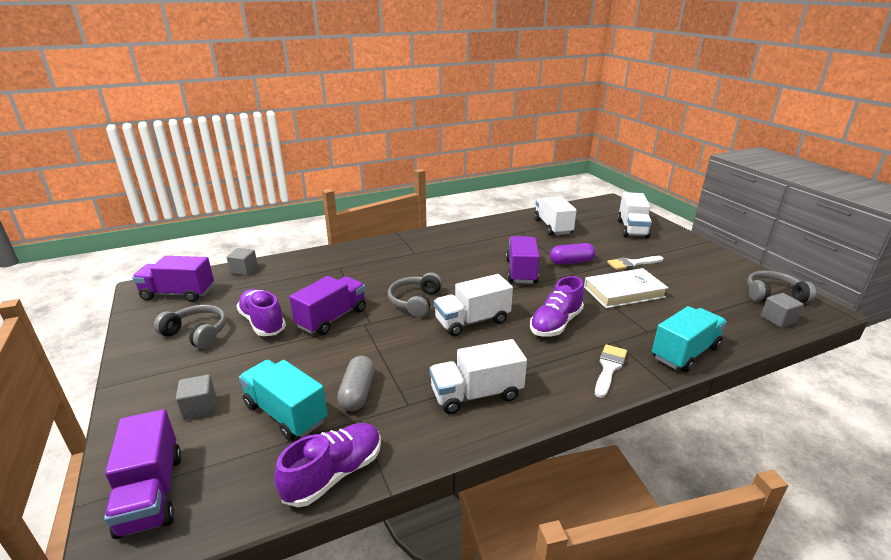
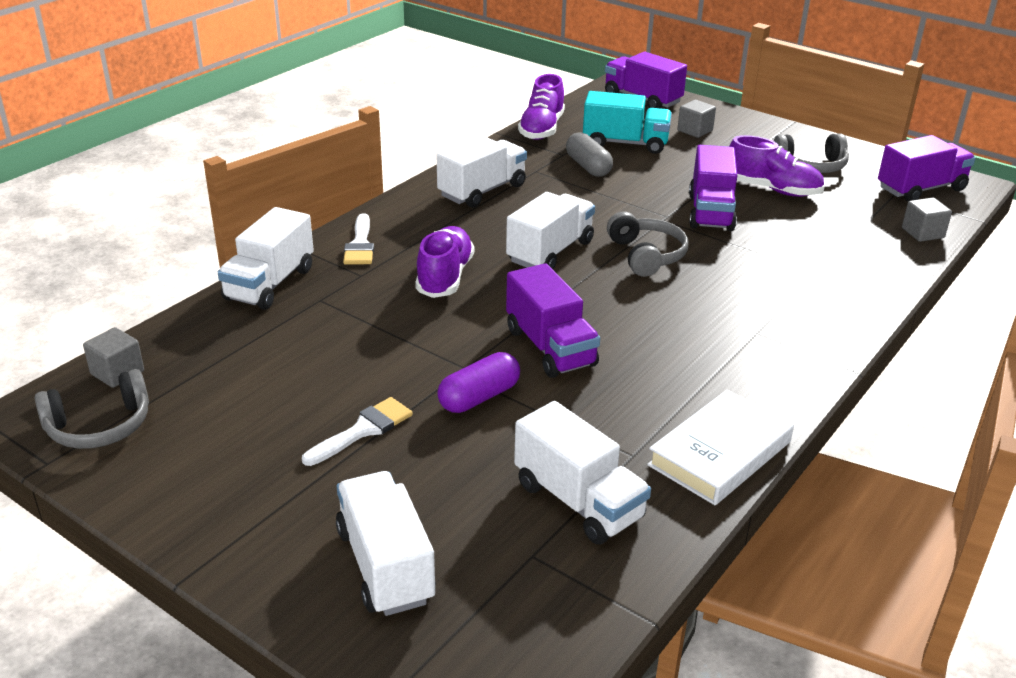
camera: 150 degrees right, 5 degrees up
white book [584,268,668,308] -> white book moved to [647,390,794,505]
turquoise truck [652,306,727,372] -> white truck [218,207,314,310]

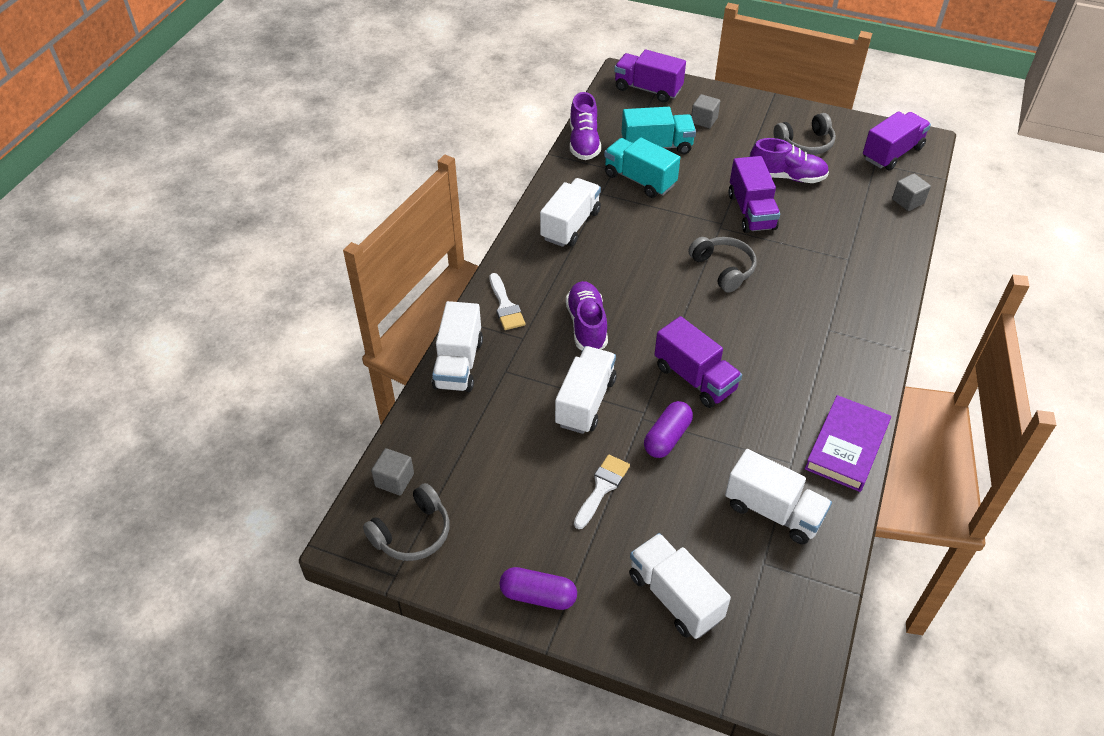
camera: 15 degrees left, 15 degrees up
white truck [506,192,595,269] -> white truck moved to [555,346,617,434]
grey capsule [566,132,613,177] -> turquoise truck [604,137,680,198]
white book [647,390,794,505] -> purple book [805,395,891,492]
none -> purple capsule [499,567,577,610]

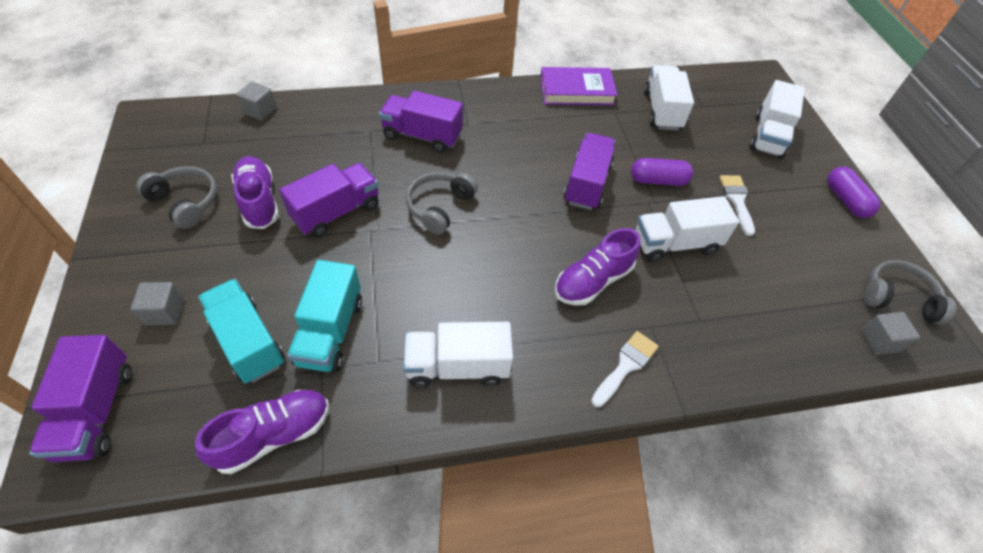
camera: 125 degrees left, 5 degrees up
white truck [432,301,483,392] -> none
white brush [574,455,630,529] -> white brush turned 90 degrees clockwise [719,175,755,236]
purple truck [863,111,931,171] -> purple truck moved to [379,90,463,153]

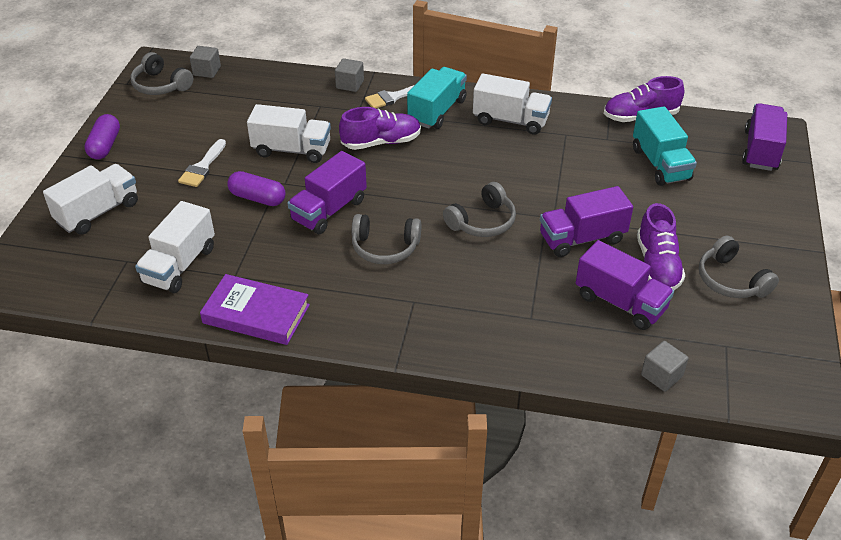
camera: 155 degrees left, 10 degrees down
grey cube [131,282,184,325] -> grey cube moved to [335,58,364,92]
turquoise truck [287,260,362,372] -> turquoise truck moved to [407,67,467,129]
purple truck [379,90,463,153] -> purple truck moved to [576,240,674,330]
none -> grey headphones [352,214,421,264]

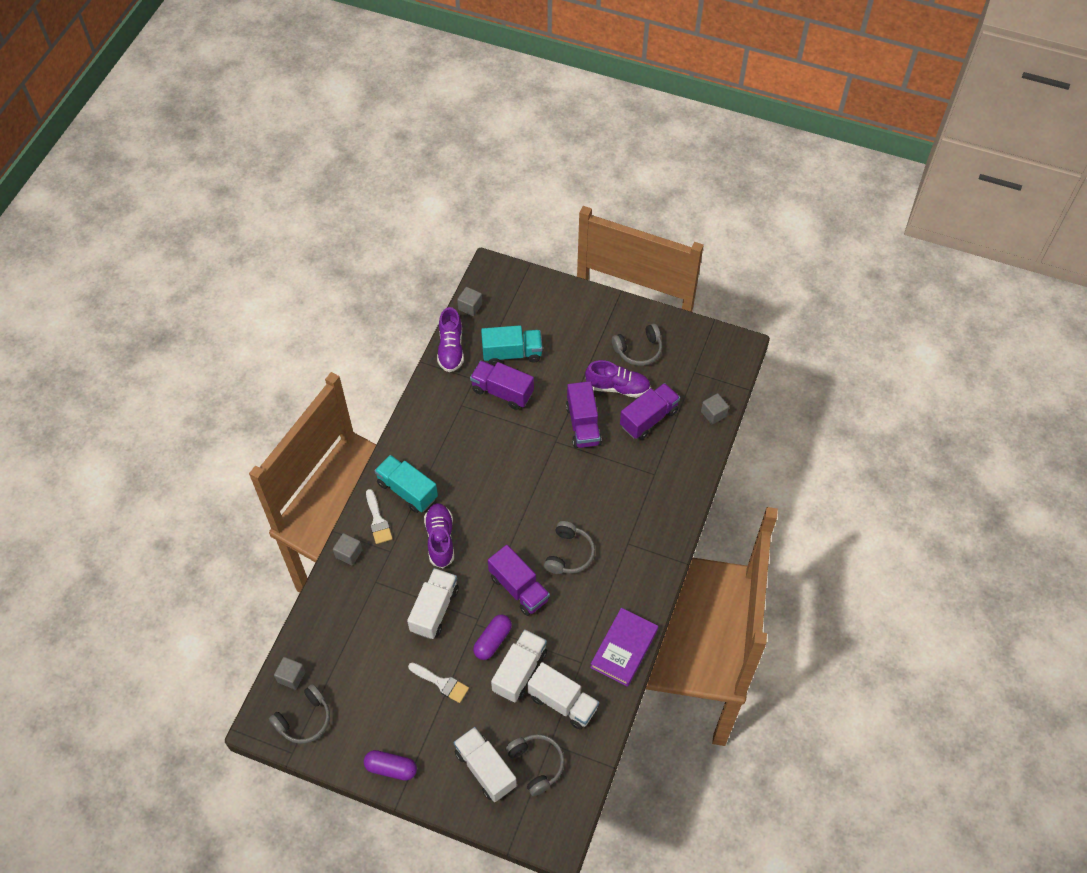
camera: 80 degrees left, 15 degrees up
grey headphones [443,182,516,237] -> grey headphones moved to [505,734,565,796]
white truck [473,74,552,135] -> white truck moved to [491,629,547,702]
purple truck [742,103,787,171] -> purple truck moved to [470,361,534,410]
none -> grey cube [457,287,483,316]

